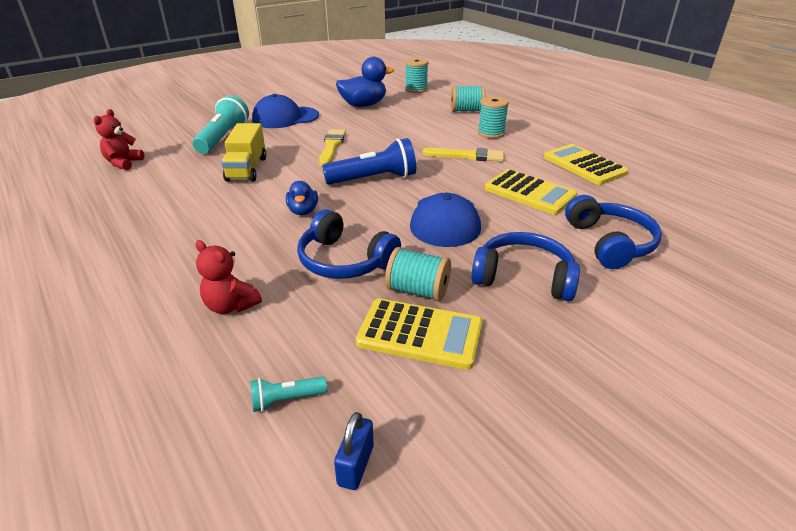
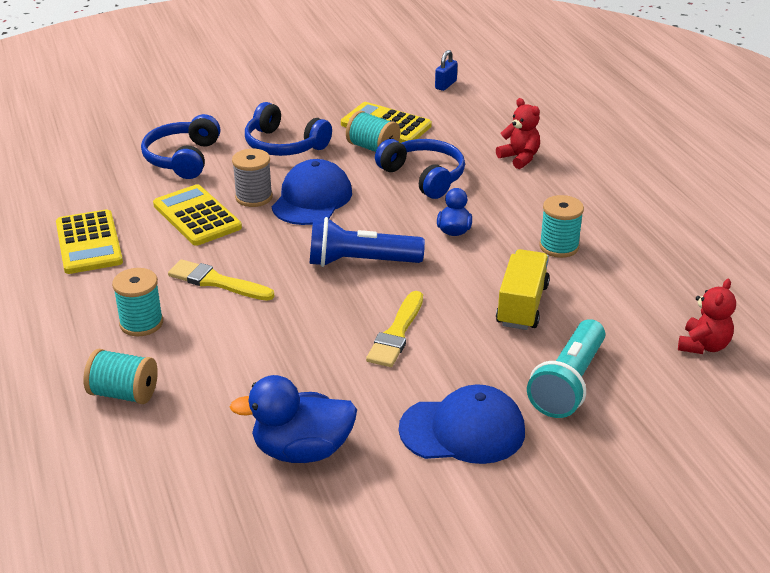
camera: 165 degrees left, 0 degrees up
turquoise flashlight [250,376,327,412] -> none
turquoise spool [405,58,429,93] -> turquoise spool moved to [539,195,584,258]
none -> grey spool [232,149,273,207]

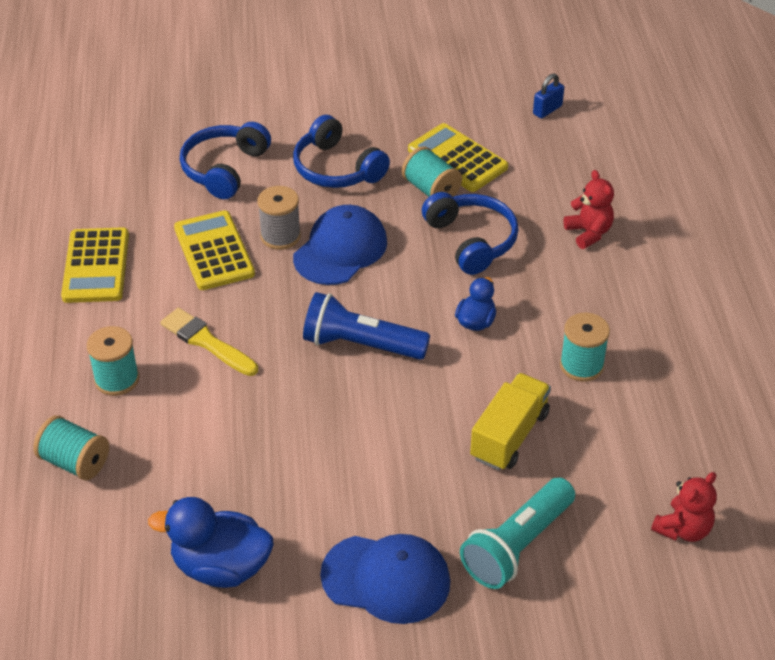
camera: 15 degrees right, 10 degrees up
yellow brush [366,291,423,367] -> none

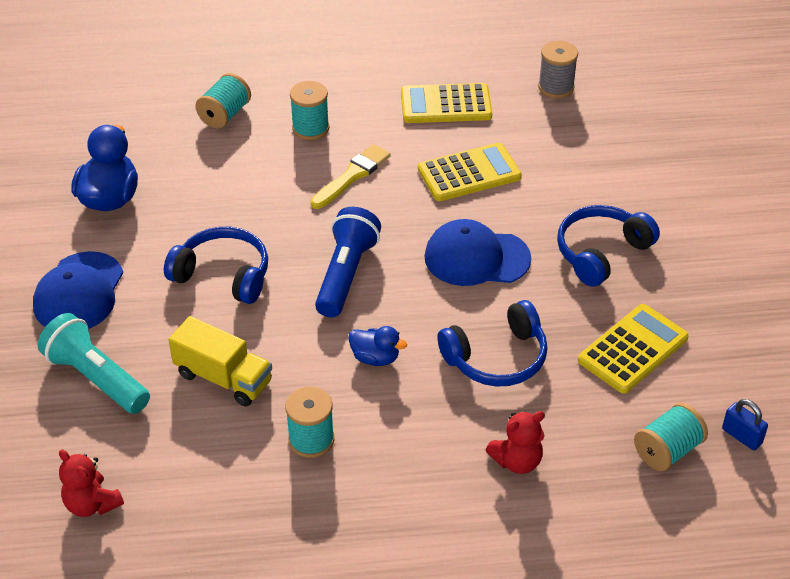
camera: 90 degrees right, 0 degrees up
blue headphones [180,122,271,199] -> blue headphones moved to [164,227,268,304]
grey spool [257,186,301,250] -> grey spool moved to [538,41,578,98]
blue cap [293,205,387,285] -> blue cap turned 150 degrees clockwise [424,219,531,286]
turquoise spool [402,146,462,197] -> turquoise spool moved to [634,403,708,471]

